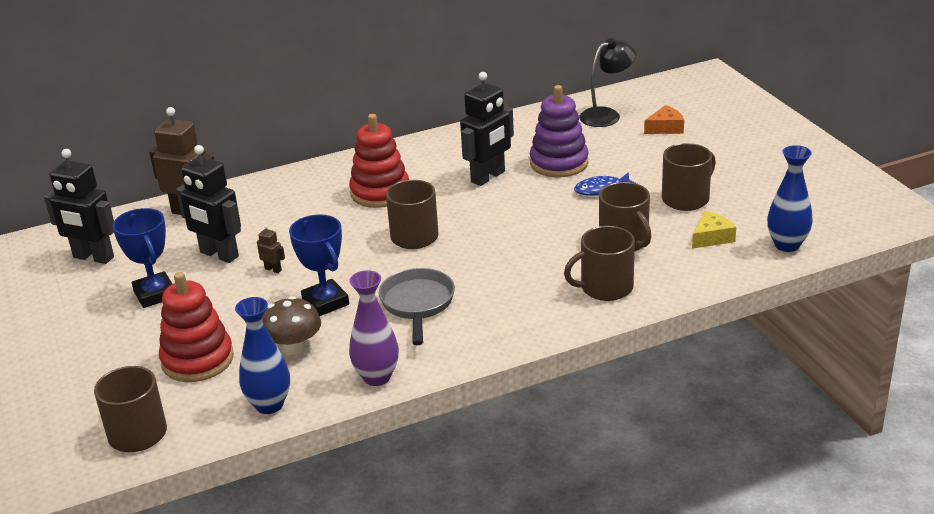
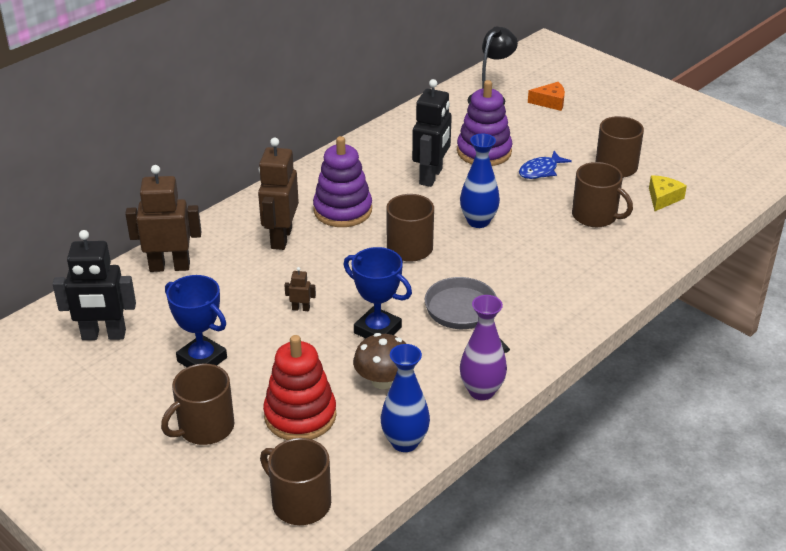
camera: 25 degrees left, 5 degrees up
black robot [176,145,241,263] -> none
red stacking toy [349,114,409,208] -> purple stacking toy [313,136,372,227]
brown mug [564,226,635,301] -> brown mug moved to [161,364,234,445]
orange cheese [644,105,684,134] -> orange cheese turned 45 degrees clockwise [528,82,565,111]
blue vase [767,145,813,252] -> blue vase moved to [460,134,500,228]
none -> brown robot [258,138,299,250]

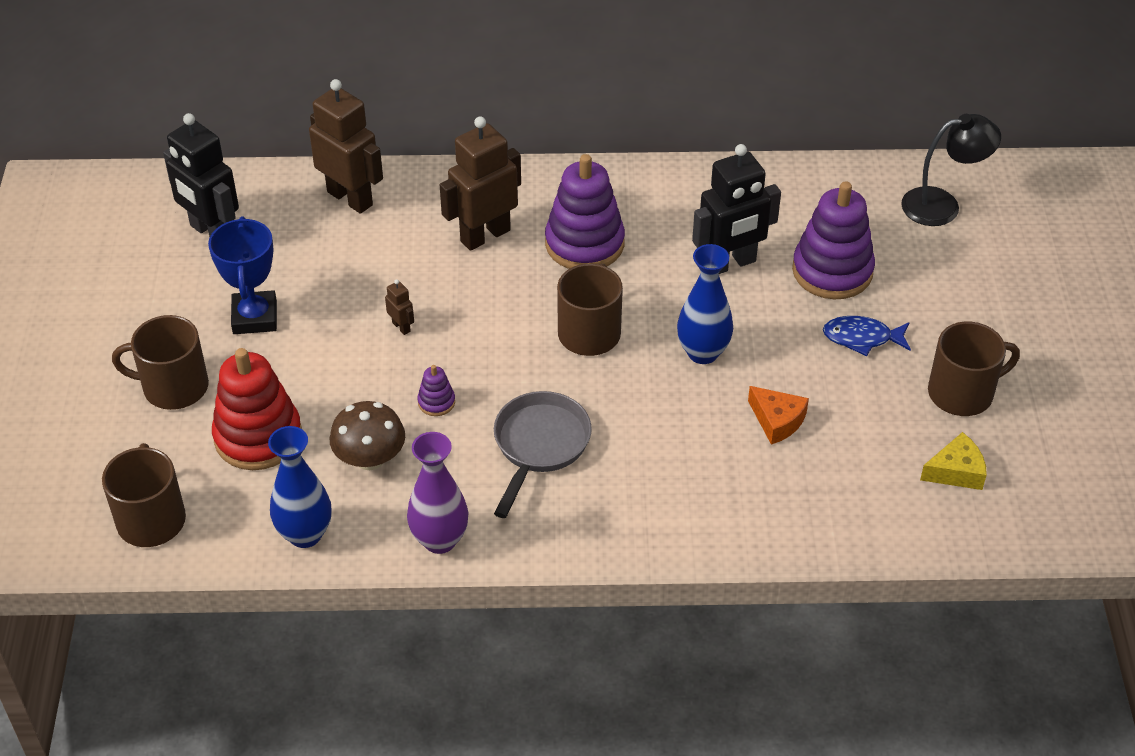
camera: 45 degrees right, 10 degrees up
blue trophy [344,247,412,339] -> purple stacking toy [417,365,455,416]
orange cheese [528,82,565,111] -> orange cheese moved to [748,386,809,445]
brown mug [572,162,633,227] -> none

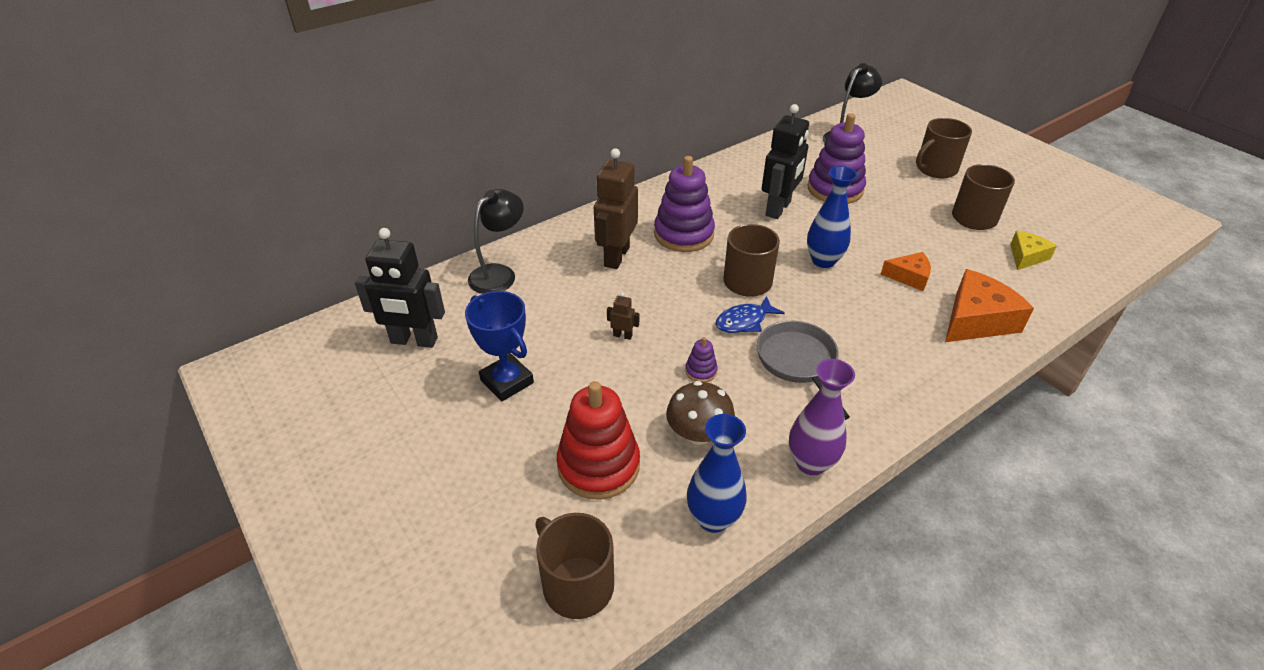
camera: 35 degrees left, 5 degrees down
brown mug [112,315,209,410] -> brown mug moved to [916,118,972,178]
brown robot [309,79,383,214] -> black lamp [468,189,524,294]
blue fish [823,316,911,356] -> blue fish moved to [716,296,785,333]
none -> orange cheese [945,269,1034,342]

